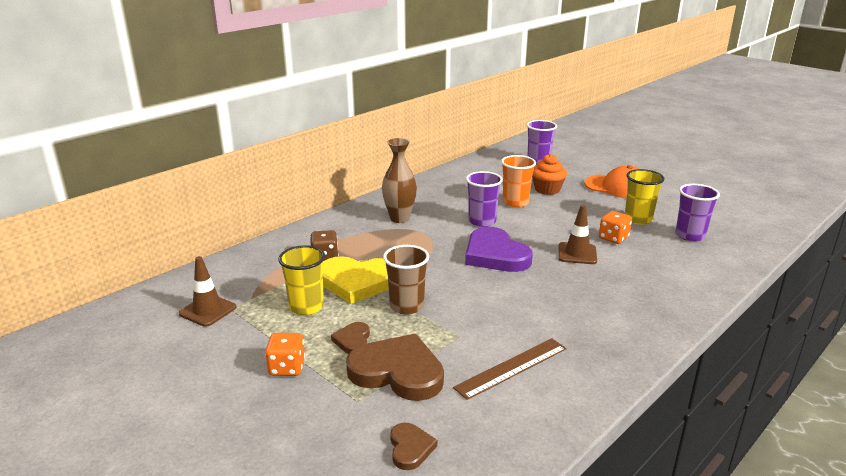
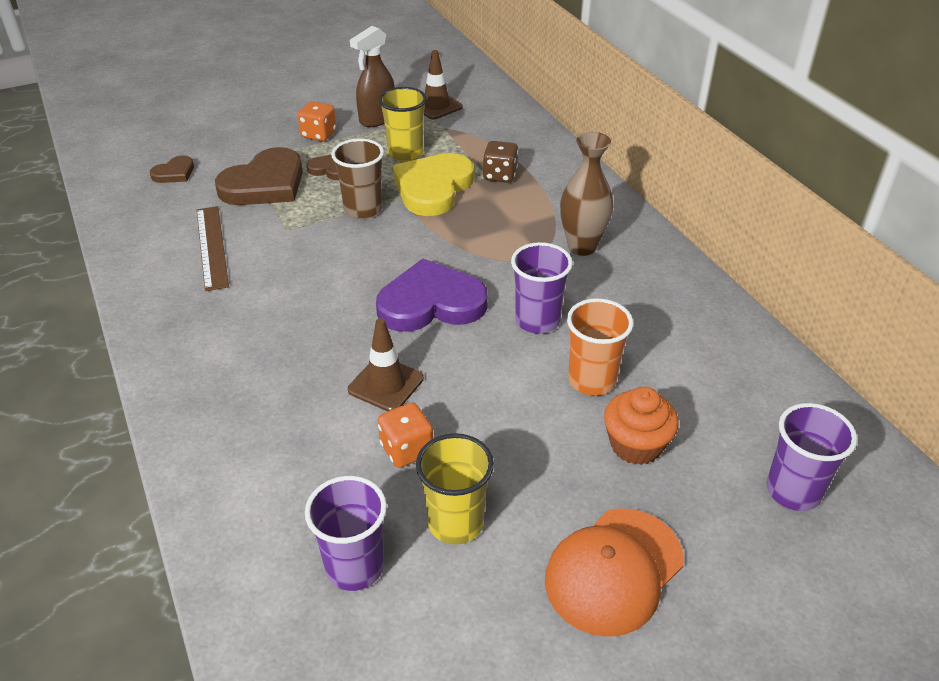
camera: 110 degrees right, 15 degrees up
brown heart [390,423,437,470] -> brown heart turned 60 degrees counterclockwise [150,155,194,183]
none -> brown spray bottle [350,26,395,127]

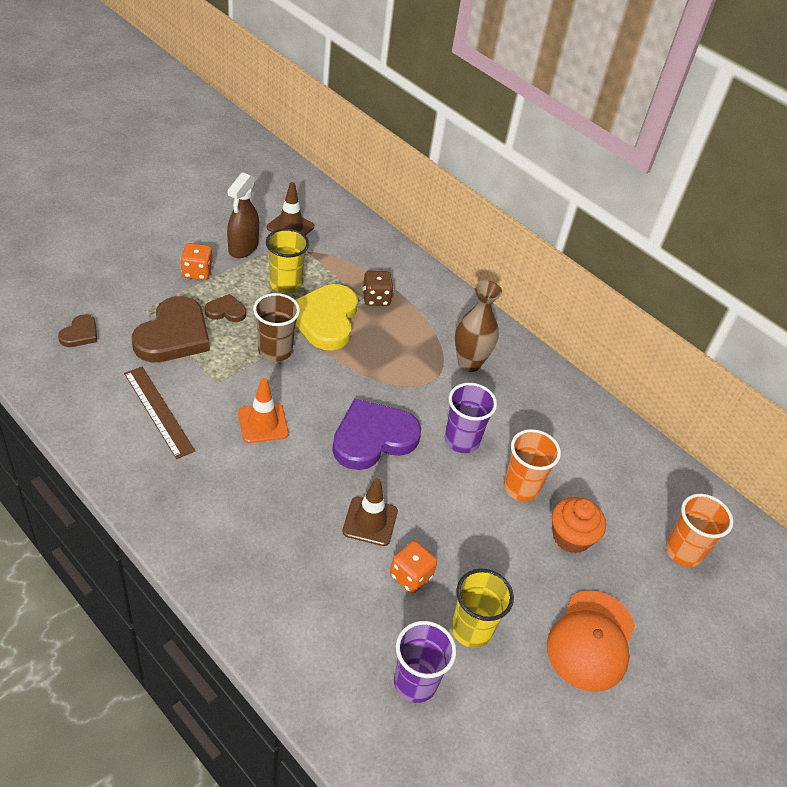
camera: 25 degrees left, 5 degrees up
purple cup [767,403,857,511] -> orange cup [666,494,733,567]
none -> orange traffic cone [238,378,289,443]

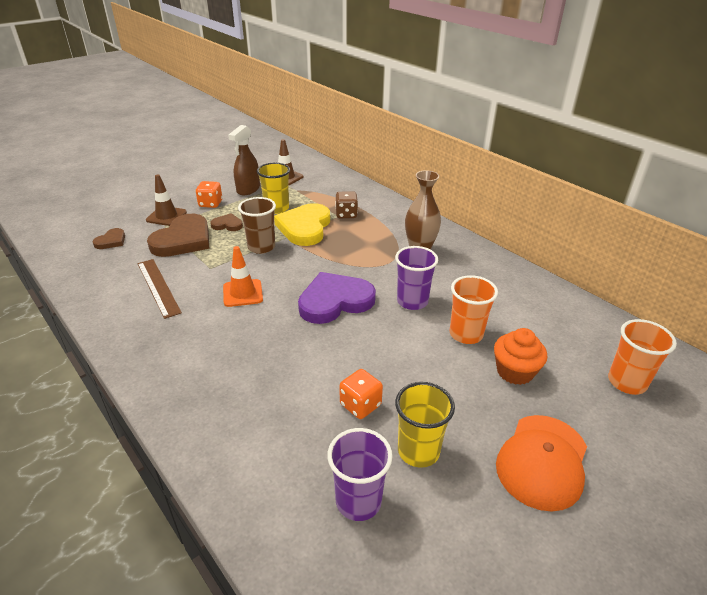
camera: 10 degrees right, 10 degrees down
brown traffic cone [342,478,398,546] -> brown traffic cone moved to [146,174,187,226]

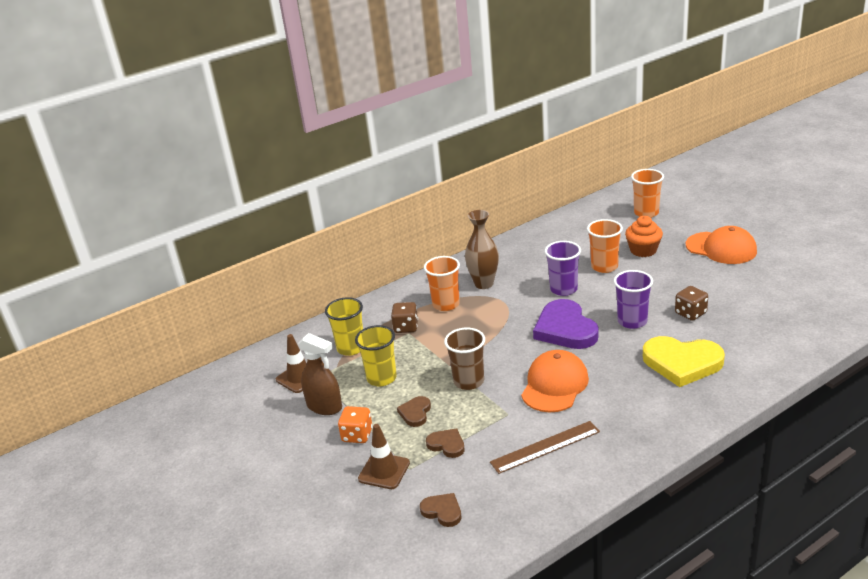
camera: 80 degrees left, 5 degrees down
brown heart [147,214,209,257] -> brown heart [426,428,465,458], size x0.49
orange traffic cone [223,246,263,307] -> orange cap [521,350,589,412]
yellow heart [274,203,330,246] -> yellow heart moved to [643,336,725,387]
purple cup [327,428,393,521] -> purple cup moved to [614,270,653,329]
orange dice [340,369,383,419] -> brown dice [675,286,708,321]
yellow cup [395,382,455,468] -> yellow cup moved to [325,297,363,356]
none -> orange cup [424,256,460,311]

